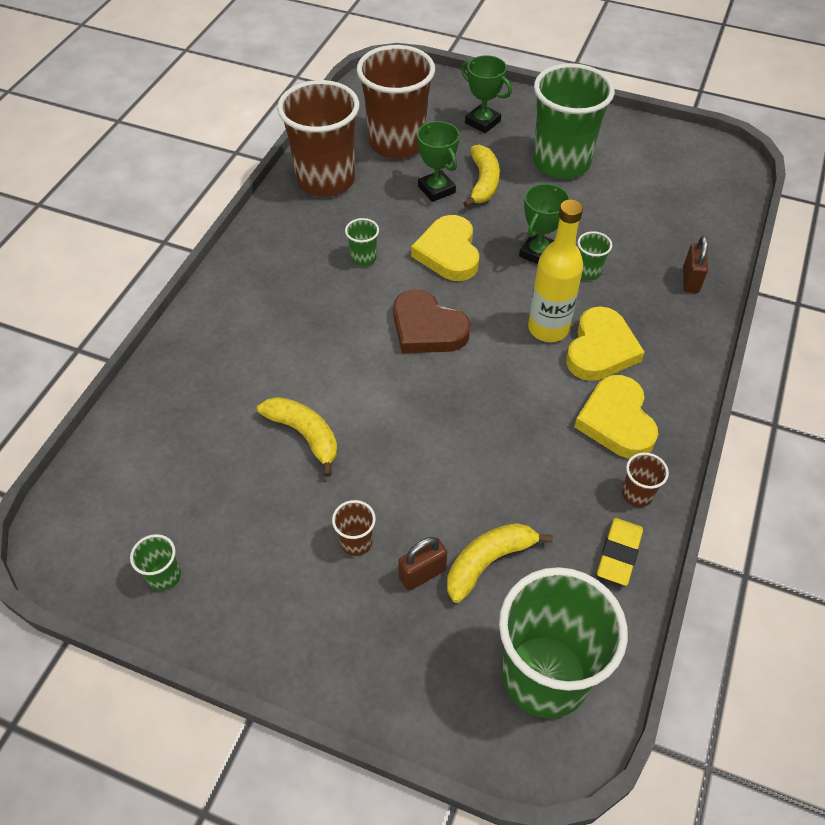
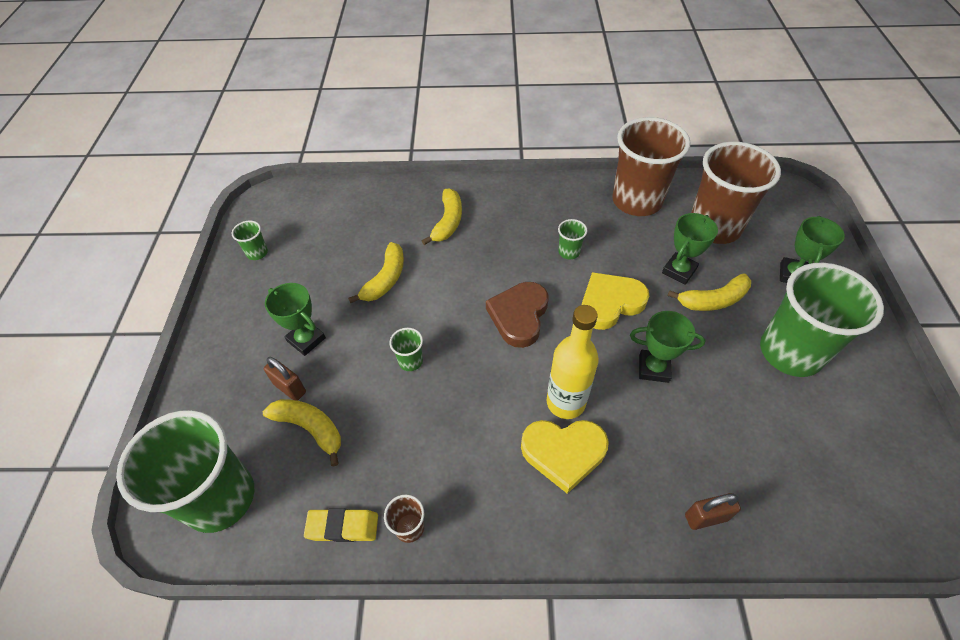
camera: 70 degrees right, 0 degrees up
brown cup [332,500,376,556] -> green trophy [265,283,326,356]
yellow heart [574,375,658,459] -> none
green cup [577,231,612,280] -> green cup moved to [389,328,423,371]
none -> yellow banana [422,189,462,245]

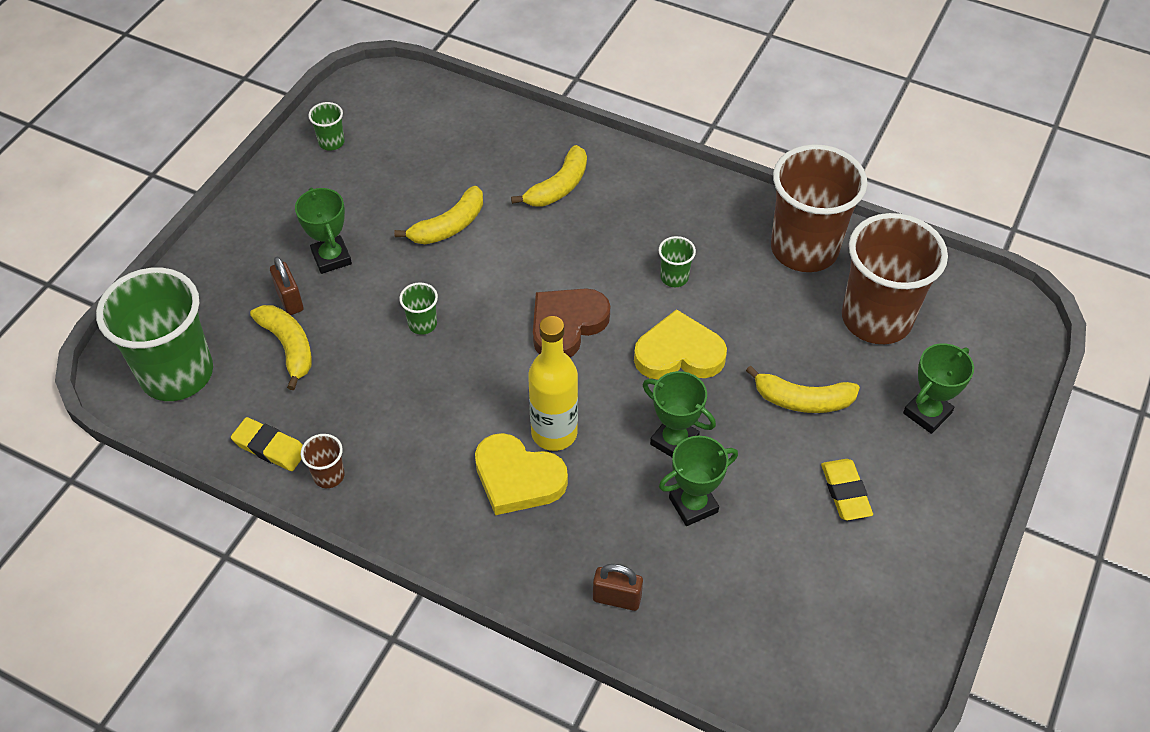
camera: 25 degrees right, 0 degrees up
green trophy [662,213,718,285] -> green trophy moved to [659,436,738,526]
green cup [760,263,884,377] -> yellow eraser [821,459,873,520]

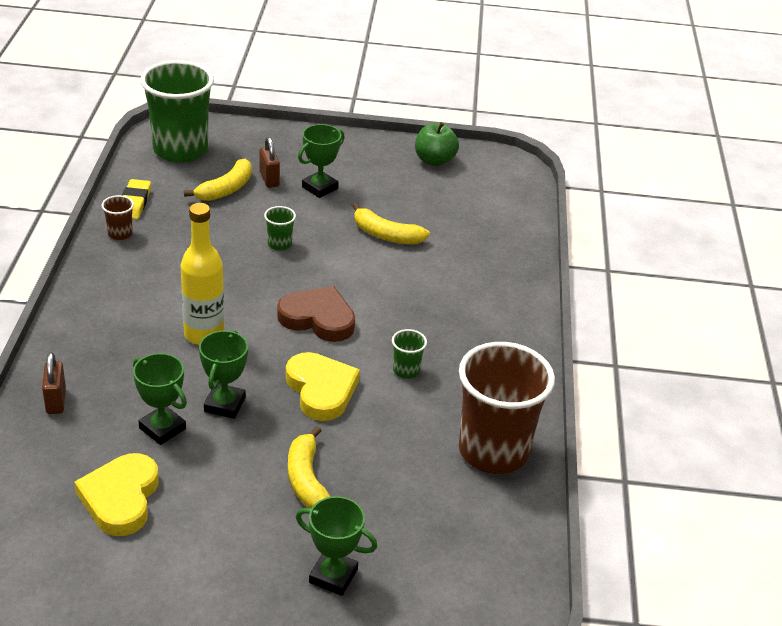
camera: 65 degrees right, 15 degrees down
brown padlock [270,257,304,315] -> brown padlock turned 60 degrees counterclockwise [260,137,280,188]
green cup [308,102,345,151] -> green apple [415,122,459,166]
yellow heart [475,433,568,515] -> yellow heart moved to [74,453,159,536]
yellow banana [511,145,587,207] -> none
yellow eraser [821,459,873,520] -> none
brown cup [842,213,948,344] -> none

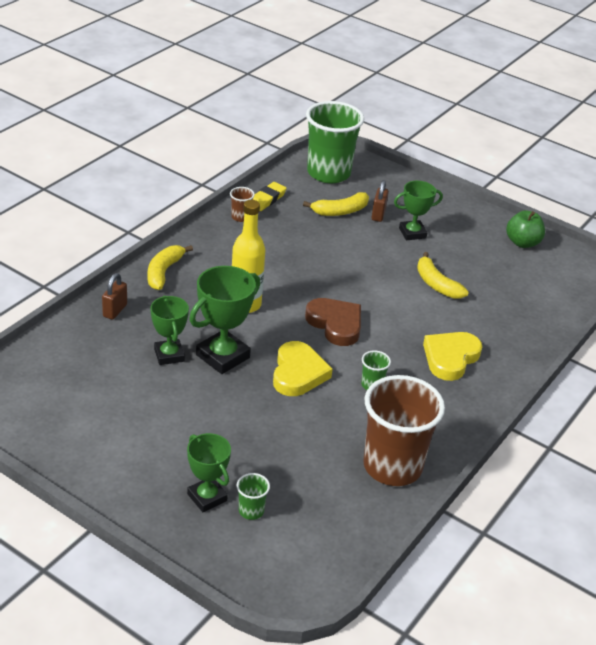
camera: 30 degrees right, 0 degrees up
yellow heart [74,453,159,536] -> yellow heart moved to [423,332,482,381]
green trophy [199,330,248,419] -> green trophy [189,266,260,374], size x1.52
green cup [264,206,296,251] -> green cup moved to [237,473,270,520]
yellow banana [288,426,331,508] -> yellow banana moved to [148,245,193,290]

